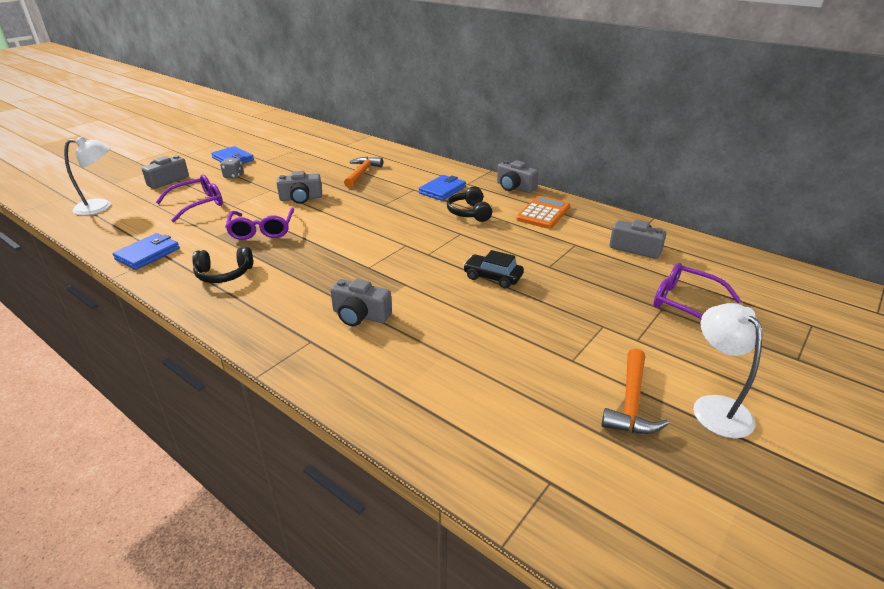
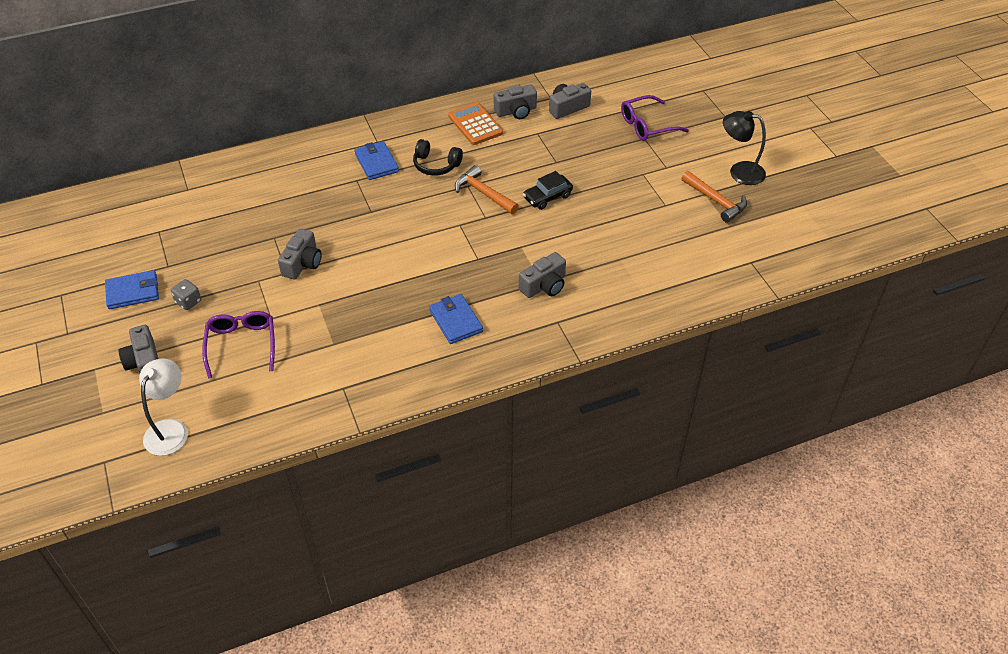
camera: 60 degrees left, 15 degrees up
blue wallet [113,233,180,270] -> blue wallet moved to [429,294,483,344]
black headphones [192,247,253,283] -> none
purple glasses [225,207,294,240] -> none
orange hammer [344,157,383,188] -> orange hammer moved to [455,165,519,214]
grey camera [497,160,539,193] -> grey camera moved to [494,84,537,119]
white lamp [693,303,762,438] -> black lamp [723,111,766,185]

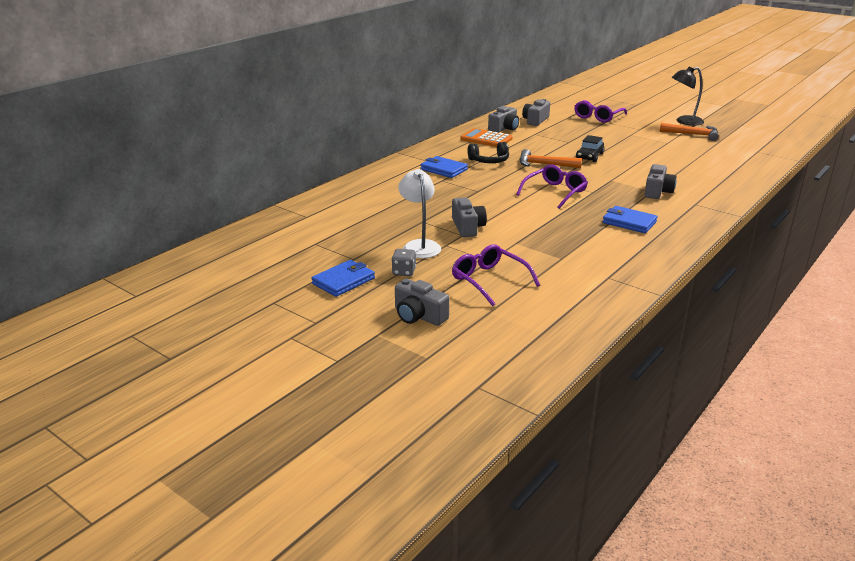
camera: 30 degrees left, 20 degrees down
white lamp [139,358,188,456] -> white lamp moved to [398,169,441,258]
none -> purple glasses [516,164,588,209]

